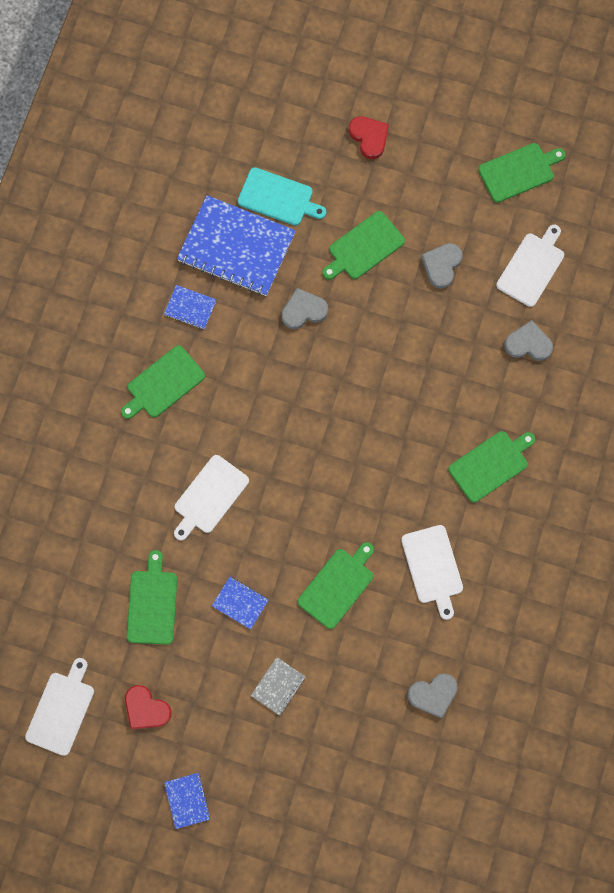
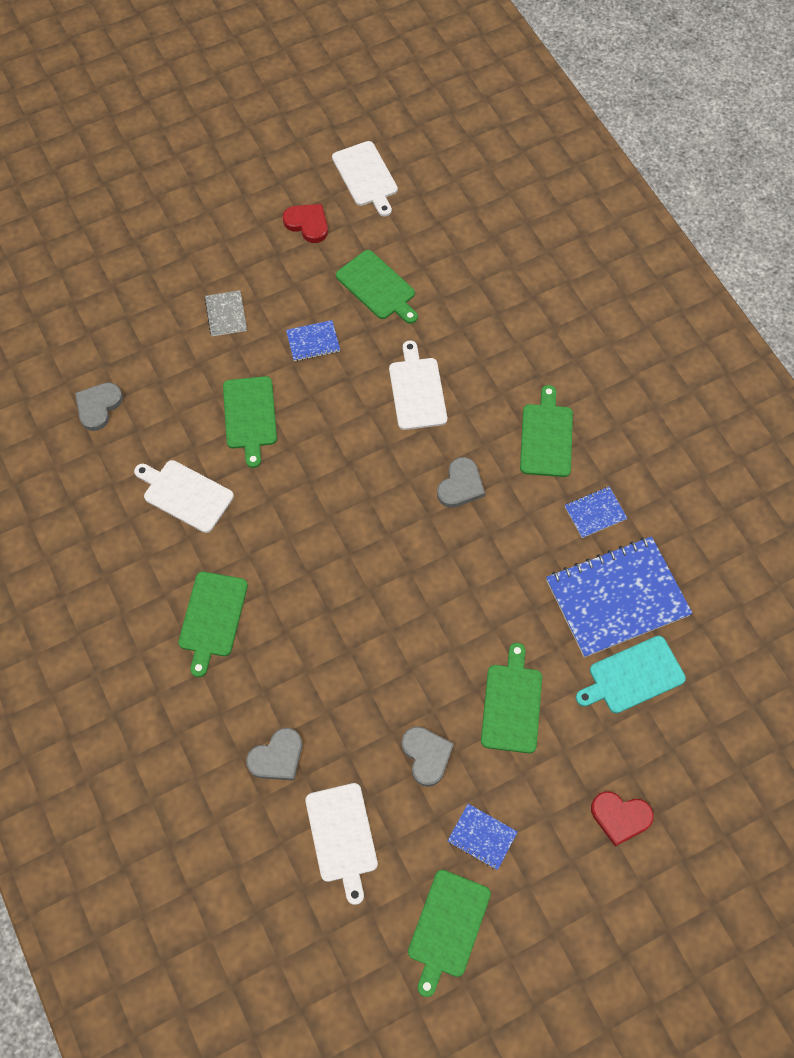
camera: 135 degrees right, 10 degrees down
red heart [125,685,172,729] -> red heart turned 45 degrees clockwise [283,204,328,243]
blue notebook [164,773,211,829] -> blue notebook moved to [448,804,518,870]
grey heart [281,288,328,329] -> grey heart moved to [437,457,485,508]

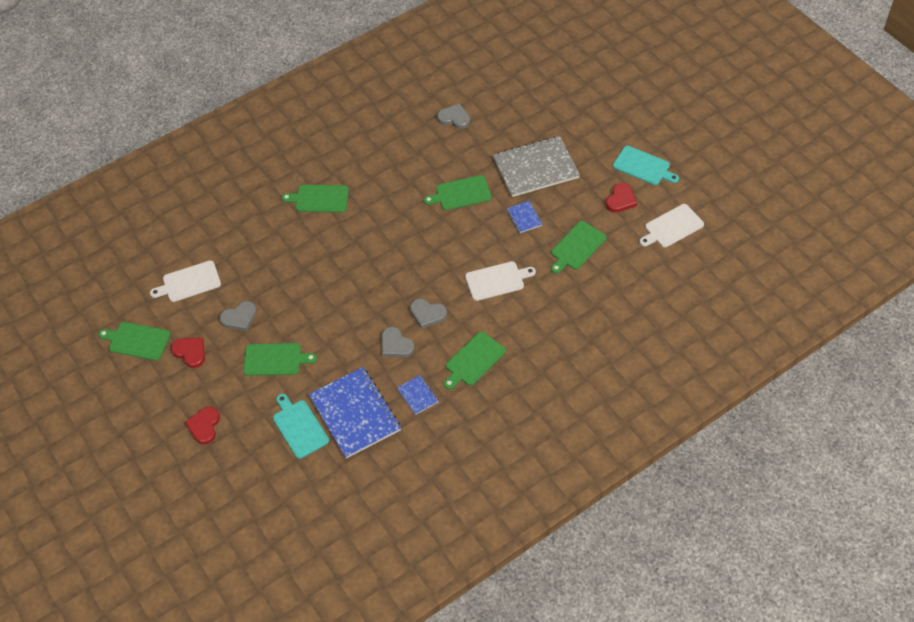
camera: 85 degrees right, 10 degrees down
white cutting board [134,460,234,533] -> none
grey notebook [205,290,247,336] -> grey notebook [493,136,580,197], size x2.25
grey heart [246,728,302,781] -> grey heart moved to [381,327,415,357]
blue notebook [448,804,518,870] -> red heart [171,337,205,368]
green cutting board [520,385,573,477] -> green cutting board turned 135 degrees clockwise [444,332,506,389]
none -> turquoise cutting board [613,146,679,185]

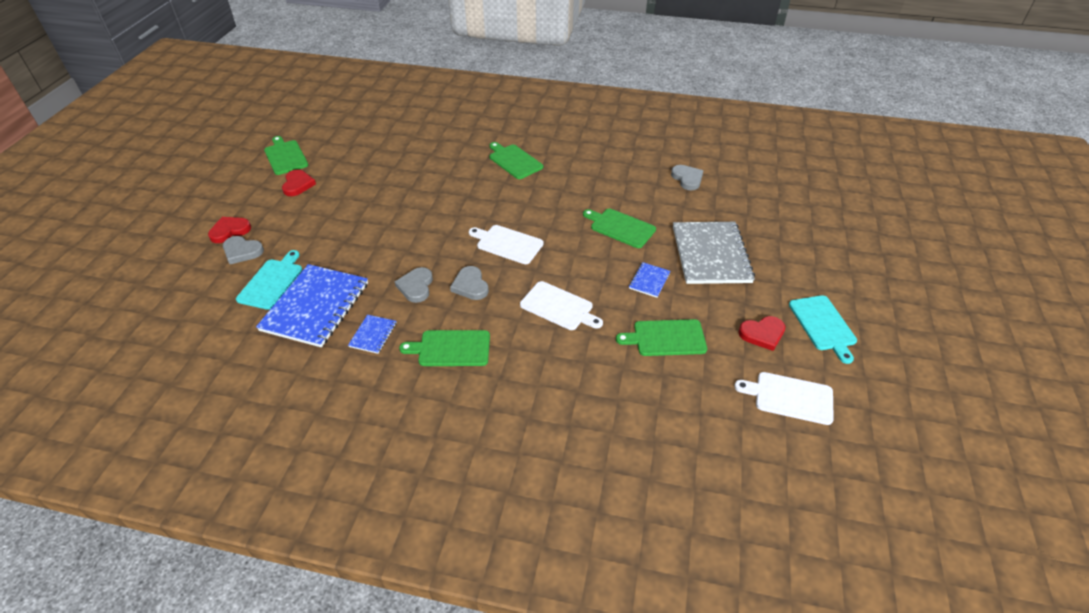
camera: 45 degrees right, 10 degrees down
white cutting board [150,260,221,302] -> white cutting board moved to [469,225,544,264]
grey heart [220,301,257,331] -> grey heart moved to [223,236,264,264]
green cutting board [244,343,317,376] -> none
grey notebook [493,136,580,197] -> grey notebook turned 60 degrees clockwise [673,222,755,284]

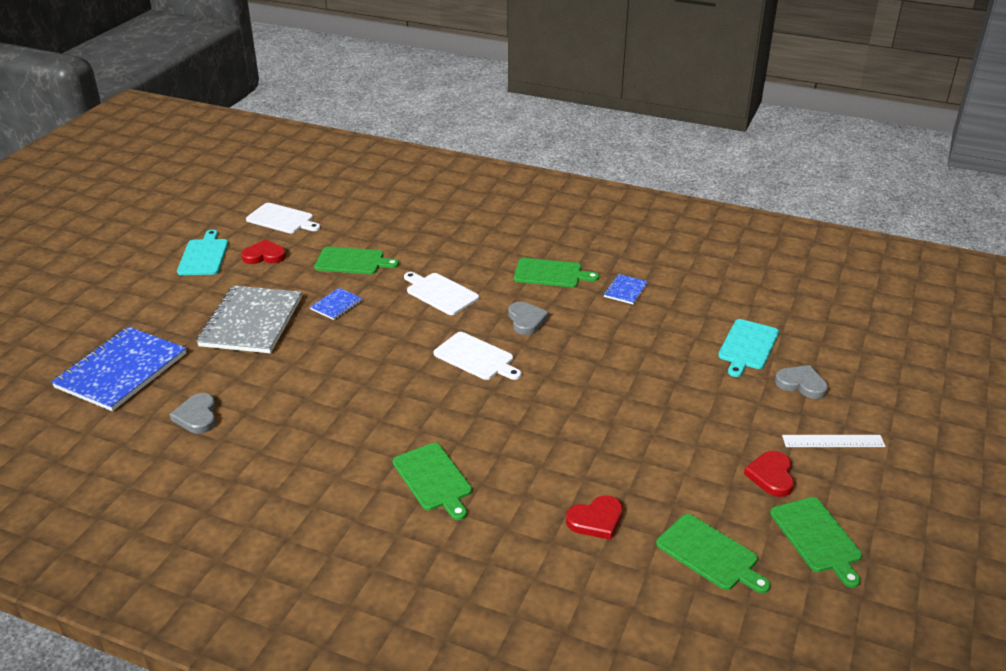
camera: 170 degrees left, 10 degrees down
red heart [208,217,251,243] -> red heart moved to [566,495,623,540]
blue notebook [256,264,368,347] -> blue notebook moved to [51,326,186,411]
grey heart [395,267,433,303] -> none
green cutting board [583,209,656,248] -> green cutting board moved to [656,514,771,593]
none -> white ruler [782,435,885,447]

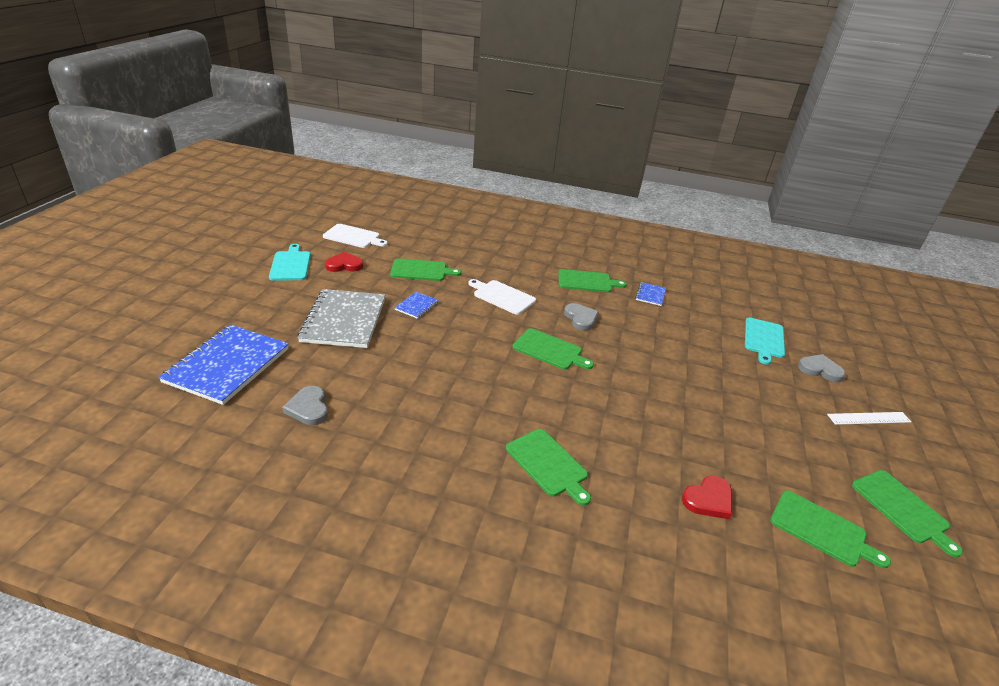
camera: 10 degrees left, 0 degrees up
white cutting board [434,332,521,380] -> green cutting board [512,328,594,370]
red heart [744,451,794,497] -> none

